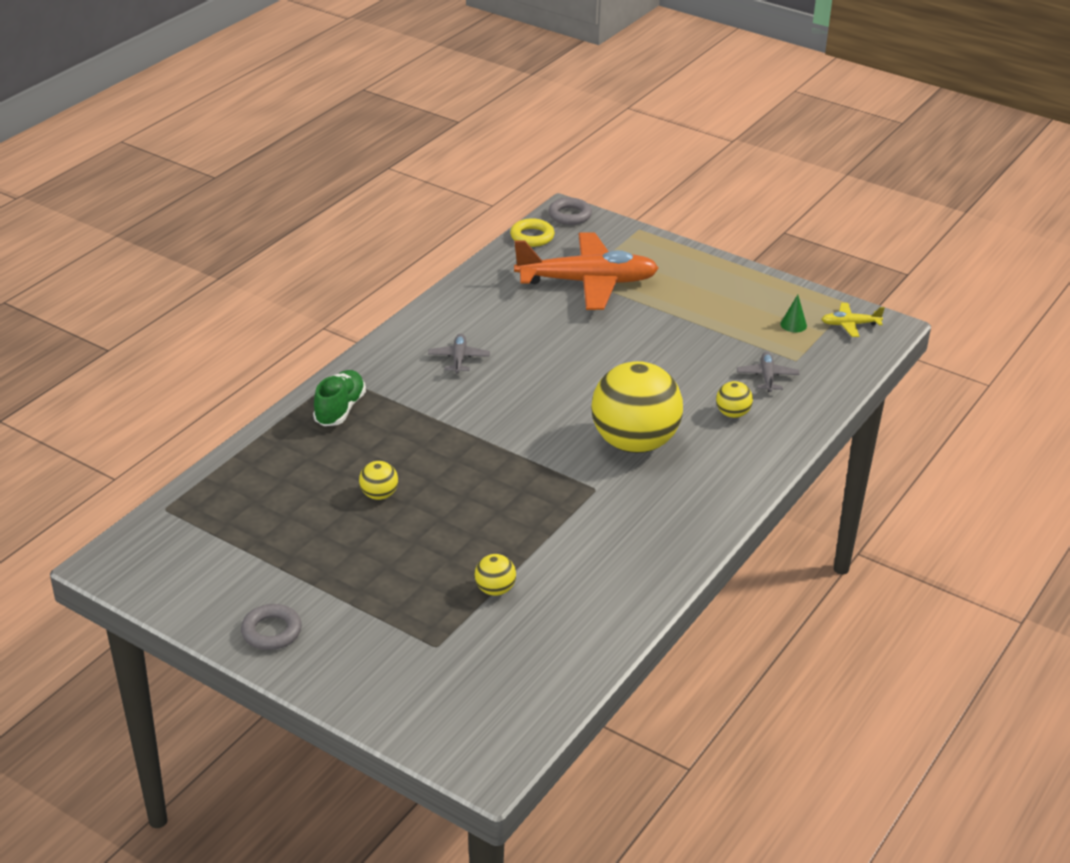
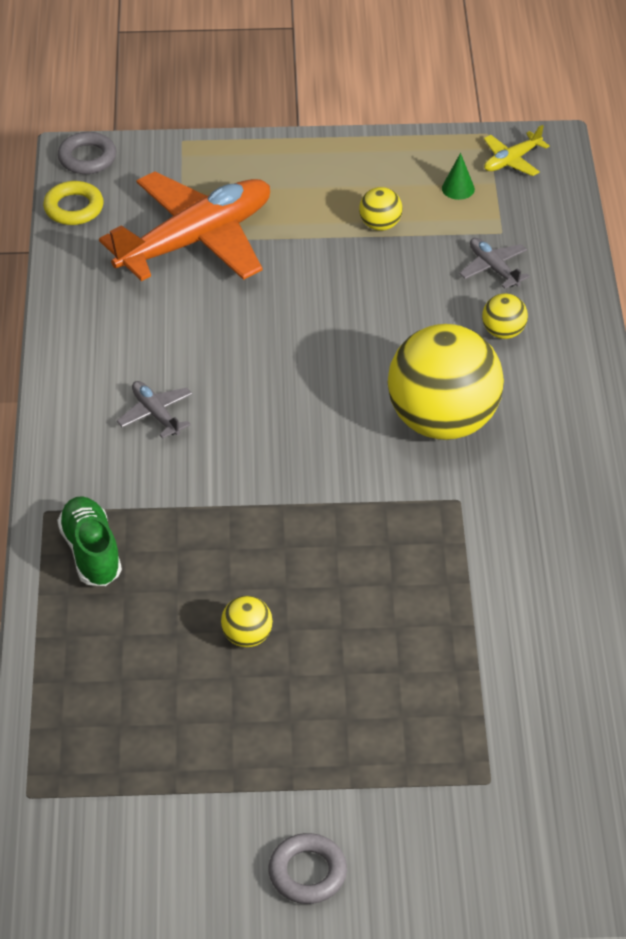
camera: 35 degrees left, 10 degrees up
yellow ball [475,554,516,596] -> yellow ball moved to [359,187,403,231]

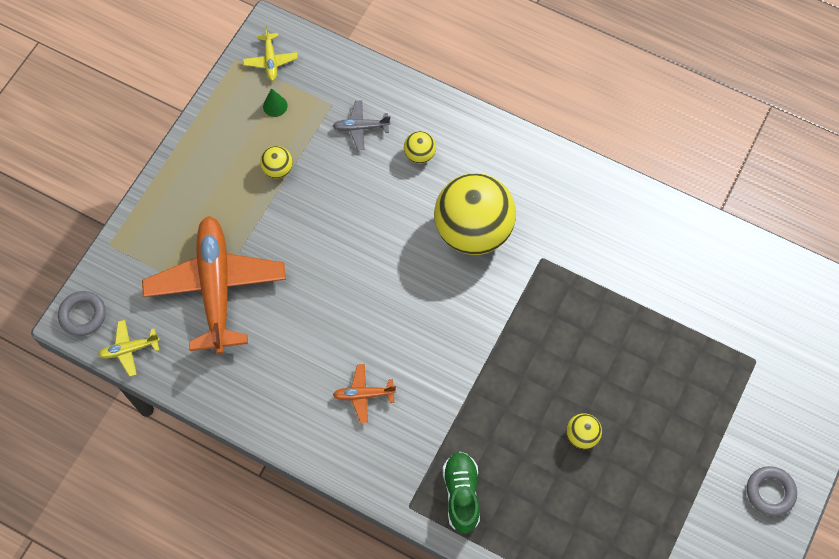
camera: 60 degrees left, 20 degrees up
yellow ring [43,181,104,225] -> yellow plane [98,320,160,377]
green shoe [57,496,122,586] -> green shoe turned 75 degrees clockwise [443,452,480,534]
grey plane [117,381,192,439] -> orange plane [333,364,396,423]

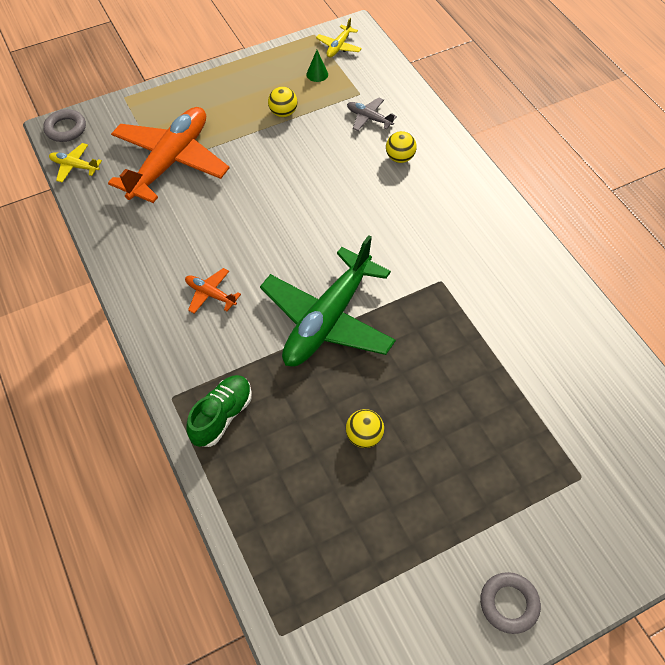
camera: 35 degrees right, 10 degrees down
yellow ball [434,173,516,255] -> none
none -> green plane [260,235,396,367]

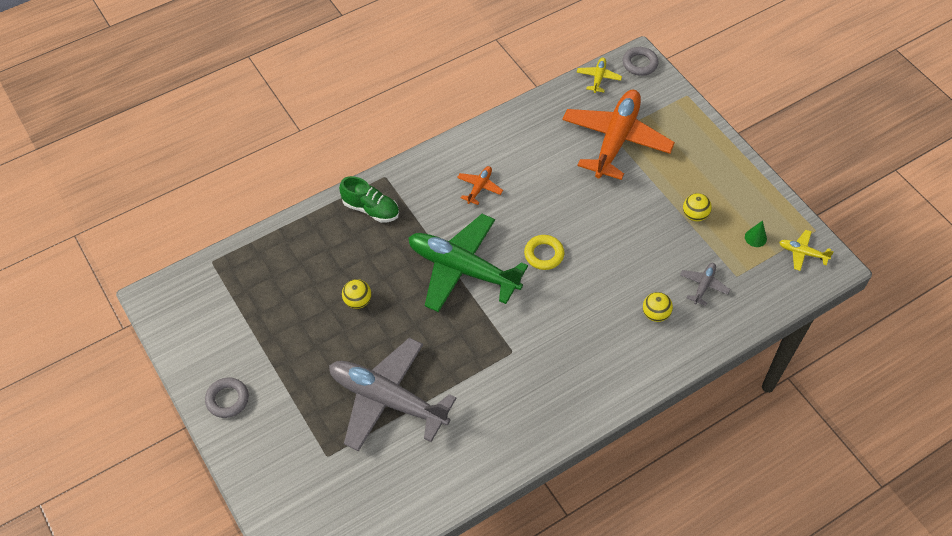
camera: 85 degrees right, 0 degrees up
orange plane [108,107,230,203] -> orange plane turned 90 degrees counterclockwise [562,90,675,180]
none -> grey plane [329,338,456,451]
none -> yellow ring [524,235,565,270]

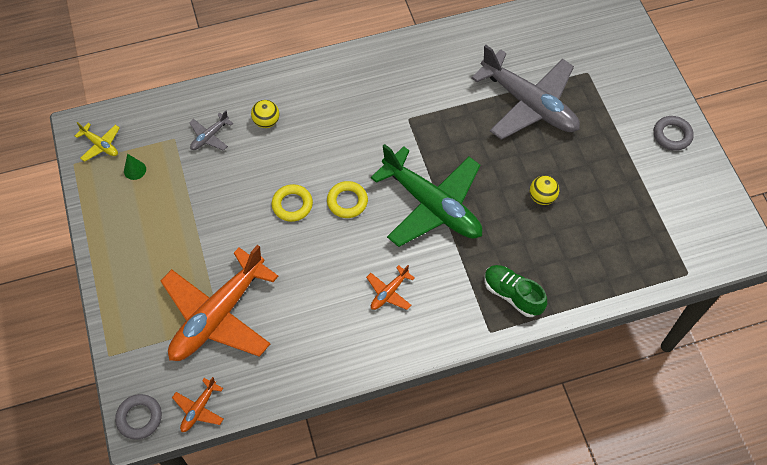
camera: 165 degrees left, 5 degrees up
yellow plane [577,57,622,93] -> orange plane [172,377,223,432]
yellow ball [683,193,712,222] -> none
none -> yellow ring [272,184,313,222]

